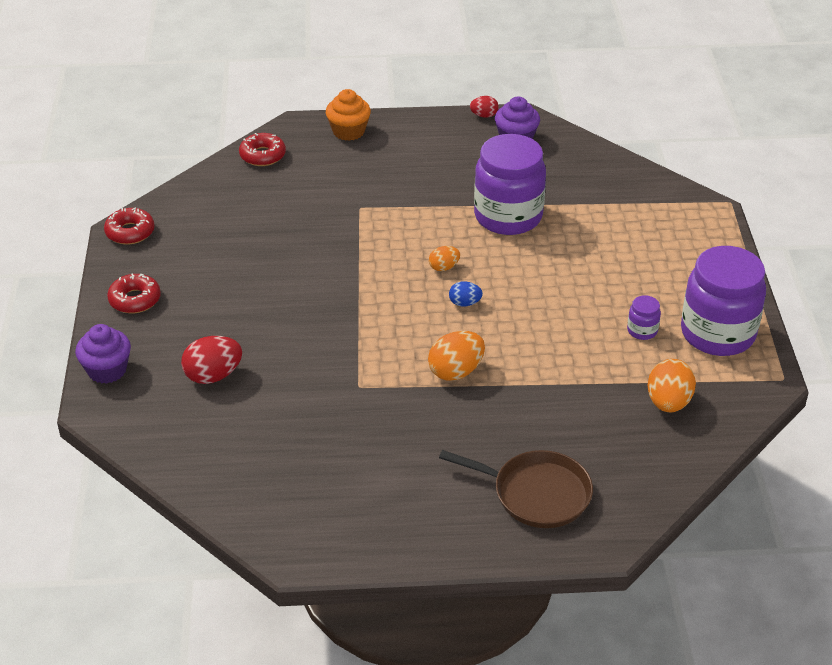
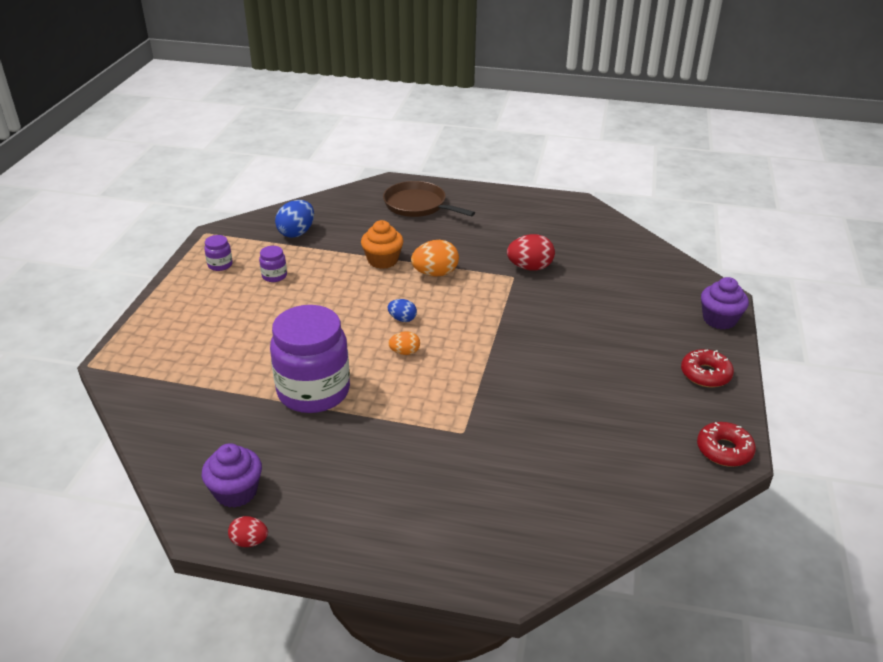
camera: 165 degrees left, 5 degrees down
red egg [181,336,242,384] -> red egg moved to [507,234,555,271]
red donut [239,133,286,166] -> none
orange cupcake [326,89,371,141] -> orange cupcake moved to [361,220,403,269]
orange egg [648,359,696,412] -> blue egg [275,200,314,238]
purple jar [681,246,766,356] -> purple jar [204,235,233,271], size x0.41

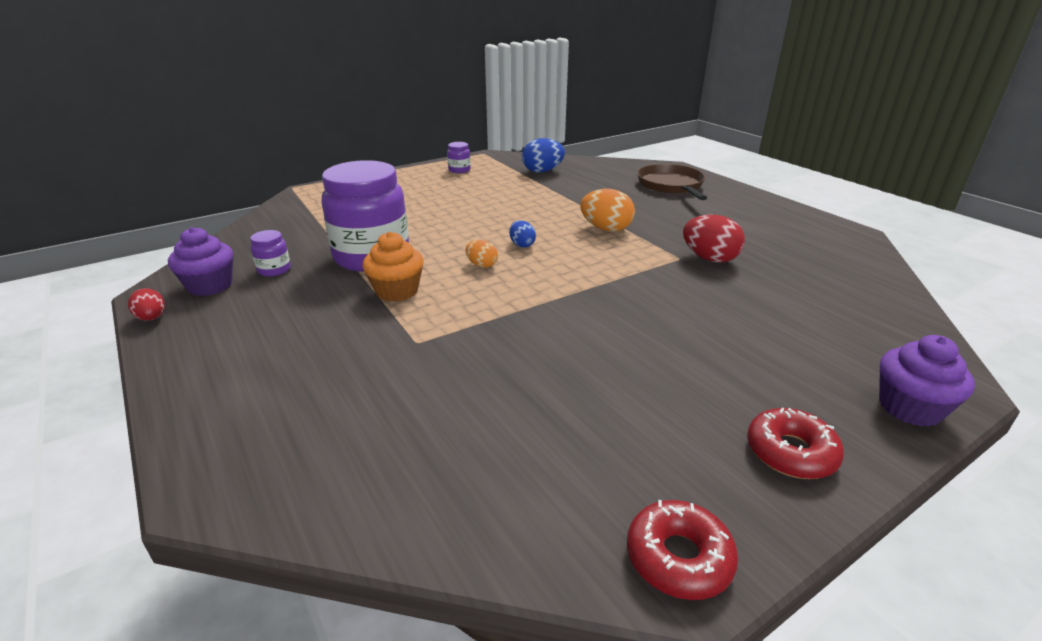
camera: 45 degrees right, 5 degrees down
purple jar [259,246,287,282] -> purple jar moved to [250,230,291,276]
orange cupcake [361,220,403,269] -> orange cupcake moved to [362,232,424,302]

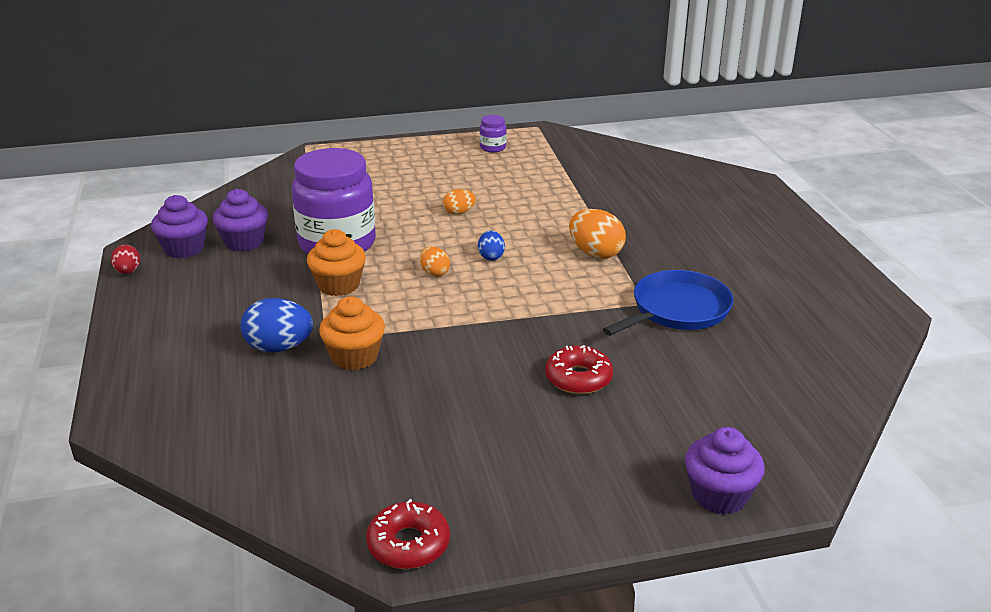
camera: 20 degrees right, 0 degrees up
purple jar [250,230,291,276] -> purple cupcake [213,189,268,252]
blue egg [522,138,565,173] -> blue egg moved to [240,298,313,352]
brown pan [637,164,707,200] -> none
red egg [683,215,745,263] -> blue pan [603,270,734,336]
red donut [747,408,844,479] -> red donut moved to [545,345,613,394]
none -> orange cupcake [319,296,385,370]
none -> orange egg [443,189,476,215]

